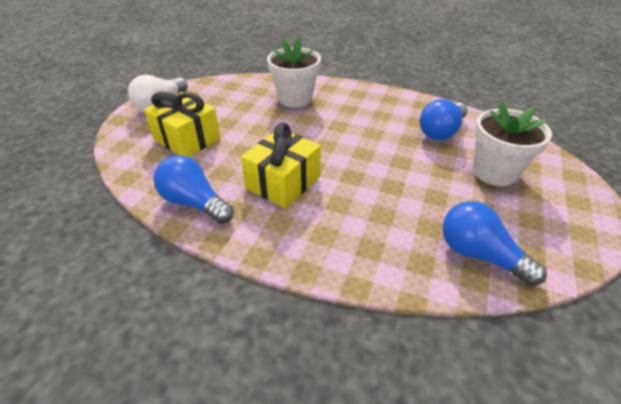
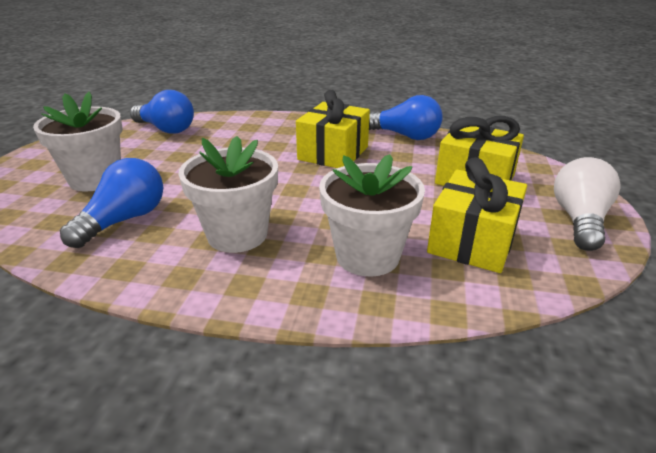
camera: 170 degrees right, 10 degrees down
none -> white flower pot [178,136,278,253]
none -> yellow gift [427,157,527,273]

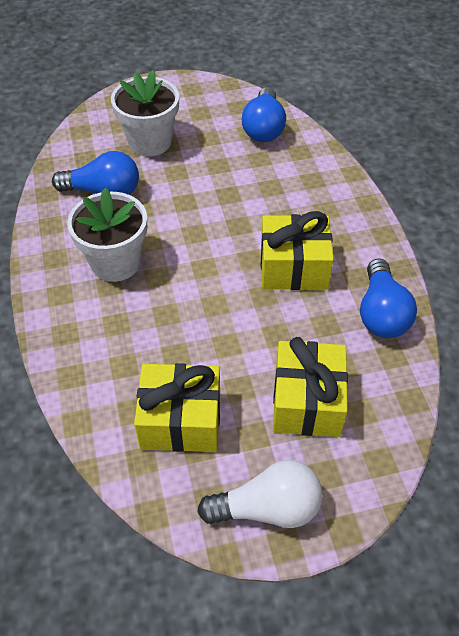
camera: 65 degrees right, 20 degrees up
white flower pot [319,154,425,276] -> none

